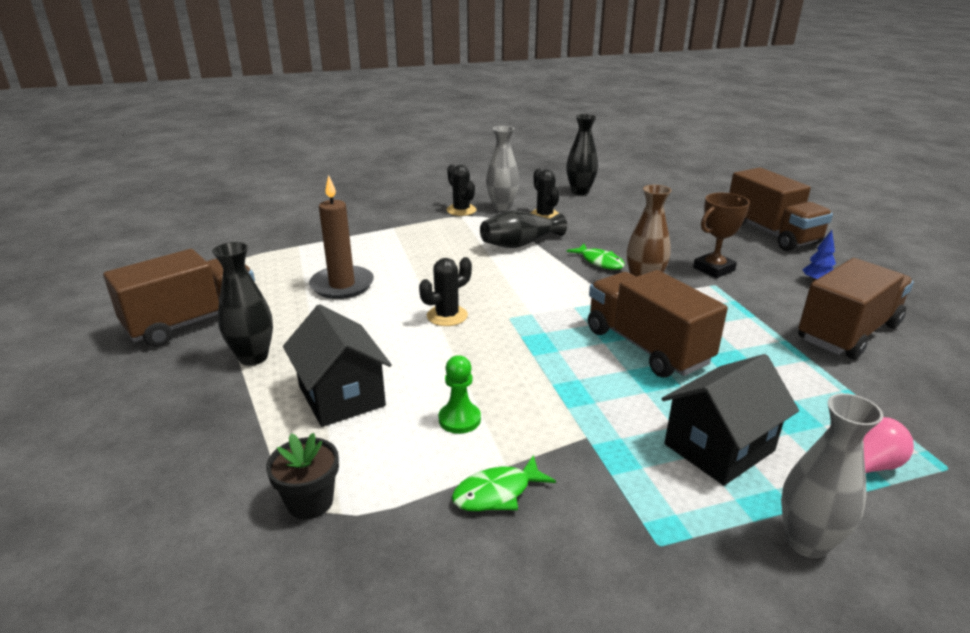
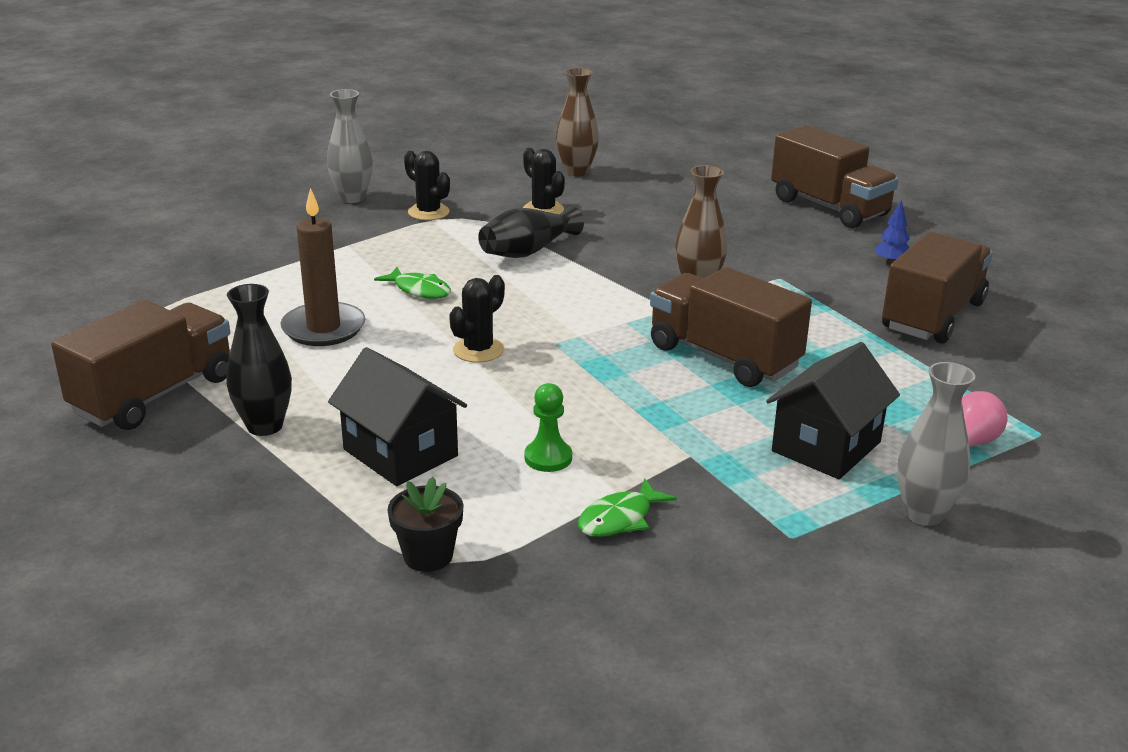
camera: 15 degrees left, 0 degrees up
grey vase [486,126,519,211] -> grey vase moved to [327,89,373,203]
black vase [566,114,598,195] -> brown vase [556,68,599,176]
green fish [567,244,625,270] -> green fish moved to [374,267,451,299]
brown trophy [693,193,750,278] -> none

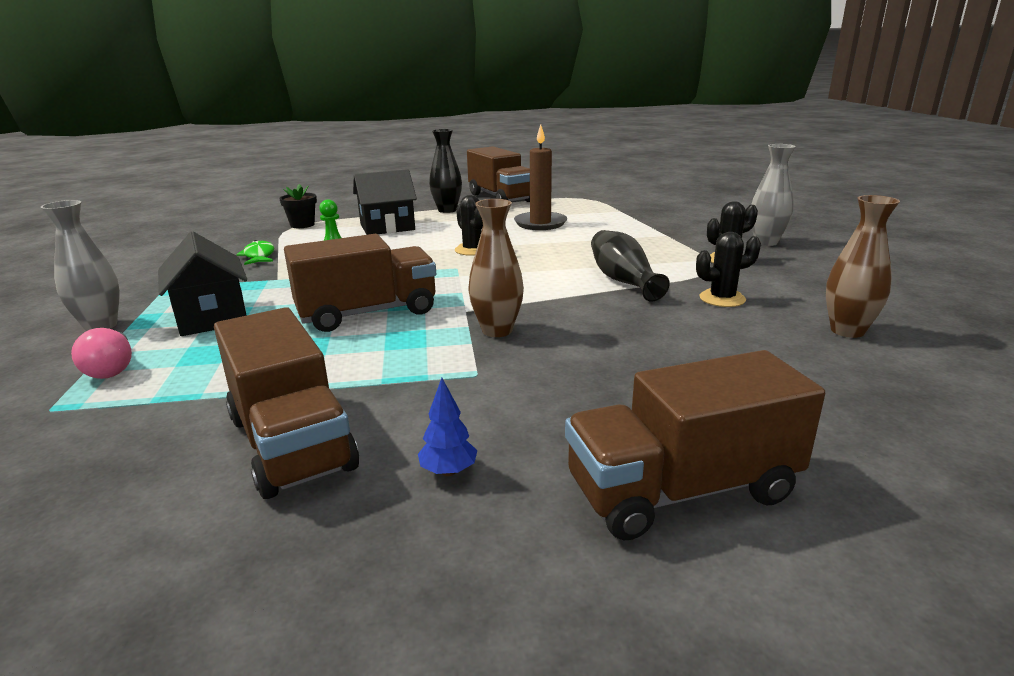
camera: 115 degrees right, 5 degrees down
green fish [374,267,451,299] -> none

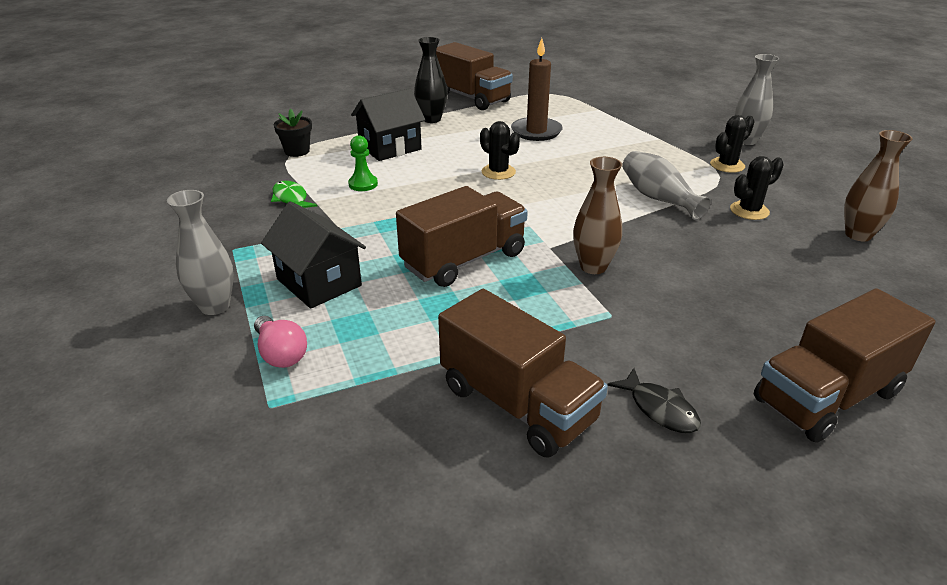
camera: 15 degrees left, 10 degrees up
blue tree [418,378,477,476] -> black fish [607,368,701,433]
black vase [591,230,670,302] -> grey vase [622,151,711,220]

